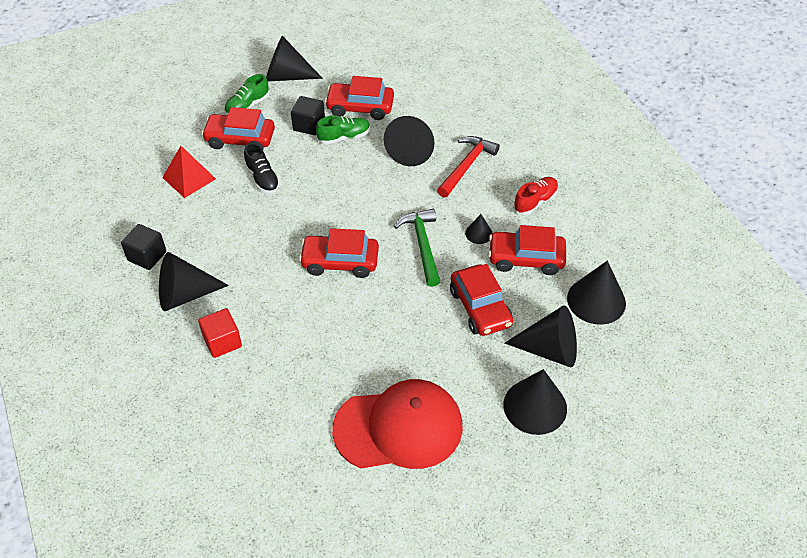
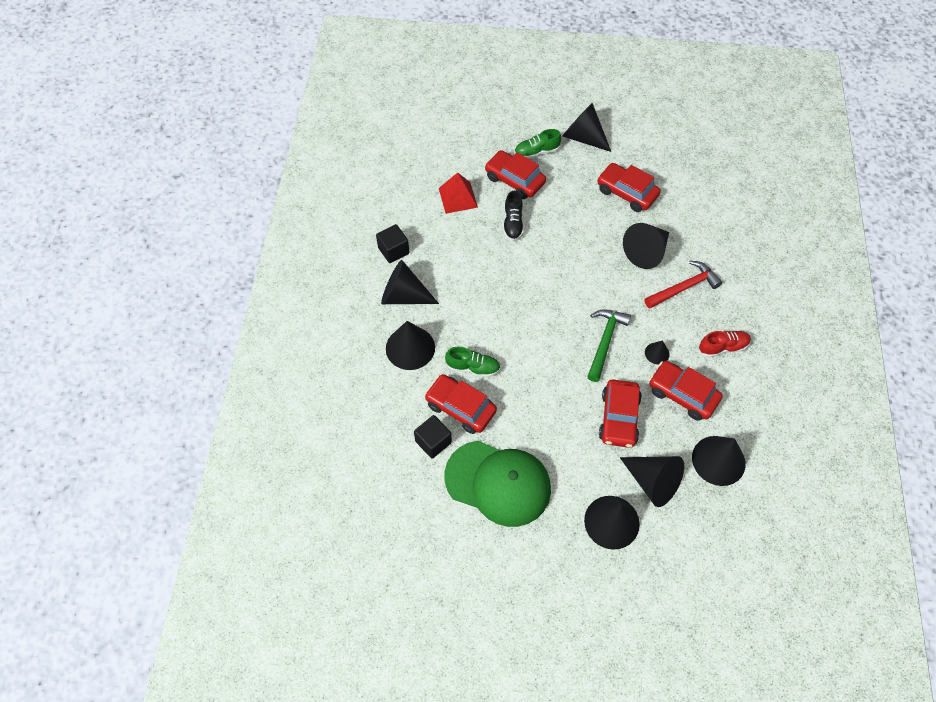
camera: 30 degrees right, 10 degrees up
red cube [198,308,242,358] -> black cone [386,321,435,370]
black cube [291,96,325,135] -> black cube moved to [414,415,452,459]
red car [299,228,379,278] -> red car moved to [425,374,497,434]
green shoe [316,116,370,145] -> green shoe moved to [445,347,500,377]
red cap [332,379,463,469] -> green cap [445,441,551,527]

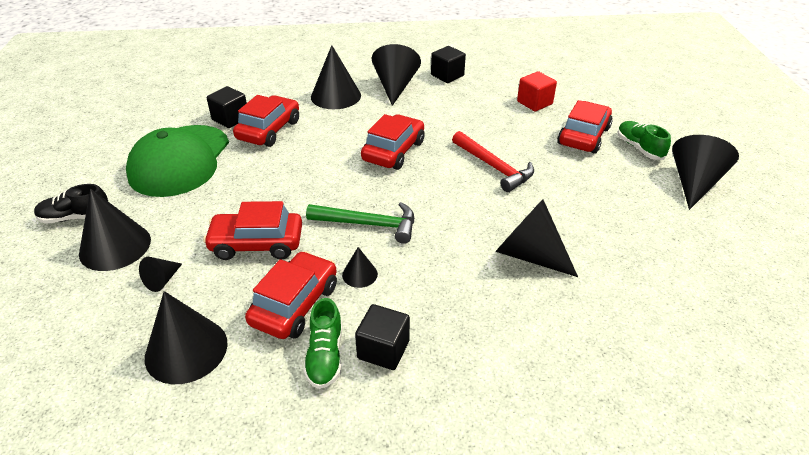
camera: 80 degrees right, 20 degrees down
red pyramid [439,173,478,214] -> red cube [517,71,557,111]
green shoe [445,347,500,377] -> green shoe moved to [303,298,342,389]
black shoe [503,191,524,241] -> black shoe moved to [34,184,108,224]
red car [597,163,661,212] -> red car moved to [361,114,425,170]
black cone [620,456,684,507] -> black cone [139,257,182,292], size x0.50
red hammer [645,261,722,309] -> red hammer moved to [452,131,534,192]
red shoe [699,331,751,357] -> black cube [355,304,410,370]

